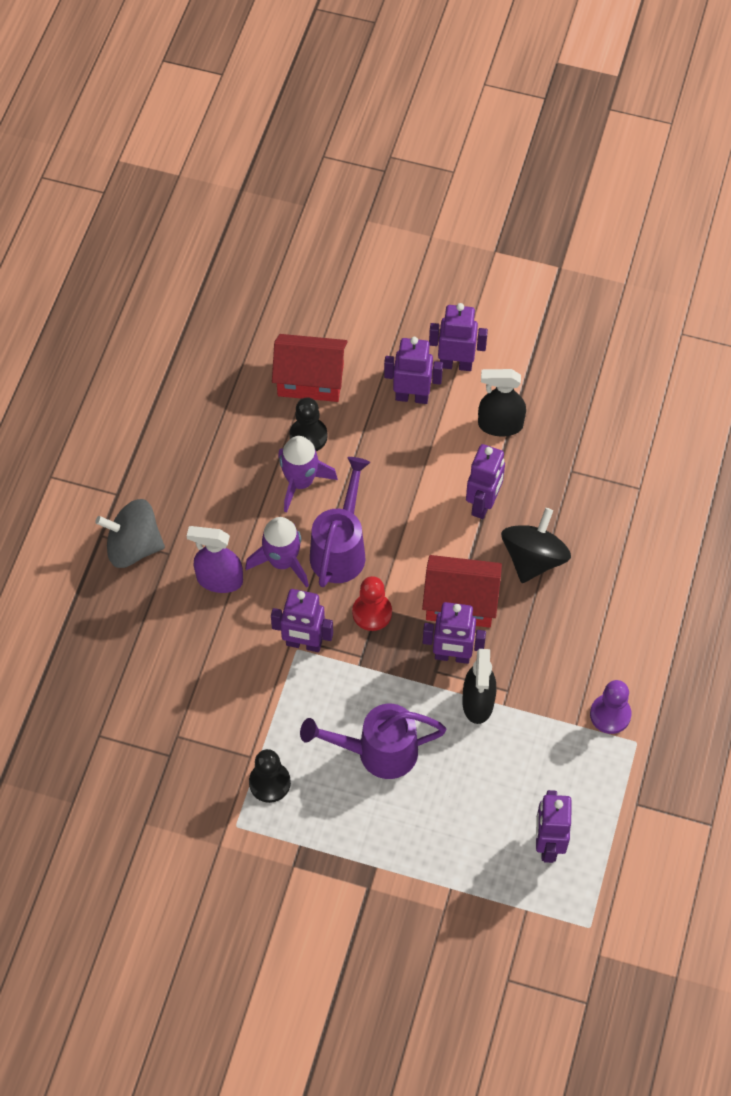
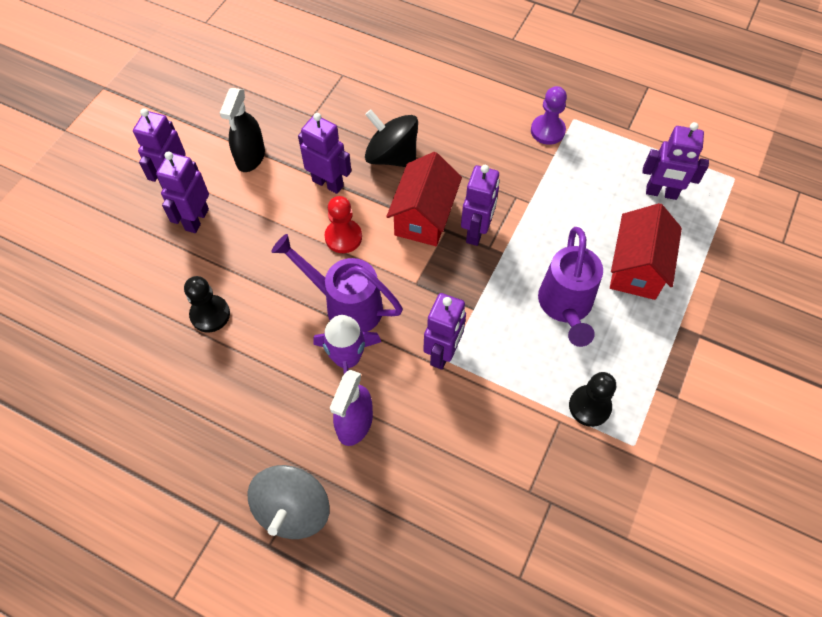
camera: 80 degrees left, 0 degrees up
red house [272,334,348,402] -> red house moved to [610,203,682,300]
purple rocket [278,436,338,513] -> none
red pawn [352,576,392,631] -> red pawn moved to [324,196,362,253]
black spray bottle [462,649,496,724] -> none

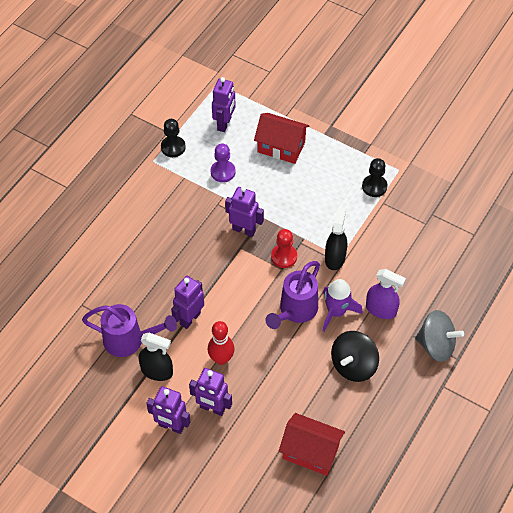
camera: 85 degrees left, 5 degrees down
black pawn [184,276,230,332] -> black pawn moved to [161,119,186,157]
red pawn [324,196,362,253] -> red pawn moved to [271,229,297,268]
black spinning top [365,109,418,167] -> black spinning top moved to [331,331,379,382]
red house [386,152,462,246] -> red house moved to [279,413,345,476]
purple robot [423,293,466,370] -> black spray bottle [325,207,347,270]
purple pawn [531,86,567,145] -> purple pawn moved to [211,144,236,182]
purple watering can [538,227,603,347] -> purple watering can moved to [82,304,177,357]
none -> red bowling pin [208,321,234,365]

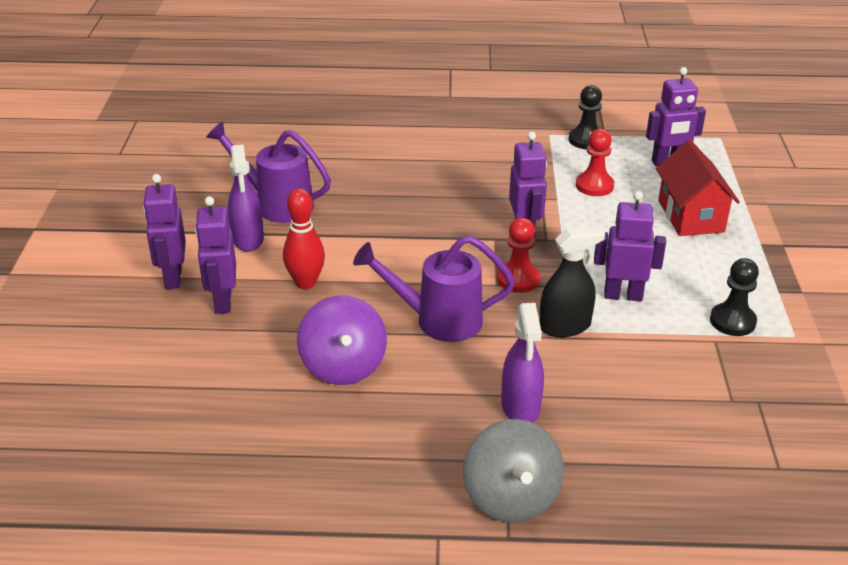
camera: 60 degrees right, 20 degrees down
purple watering can [82,304,177,357] -> purple watering can turned 135 degrees clockwise [206,121,331,223]
black spray bottle [139,333,173,381] -> purple spray bottle [228,145,264,252]
purple robot [171,276,204,329] -> purple robot moved to [594,191,666,301]
purple pawn [211,144,236,182] -> red pawn [576,129,614,196]
red house [279,413,345,476] -> none
purple rocket [323,279,363,332] -> none
black spinning top [331,331,379,382] -> none
none -> purple spinning top [297,295,387,385]

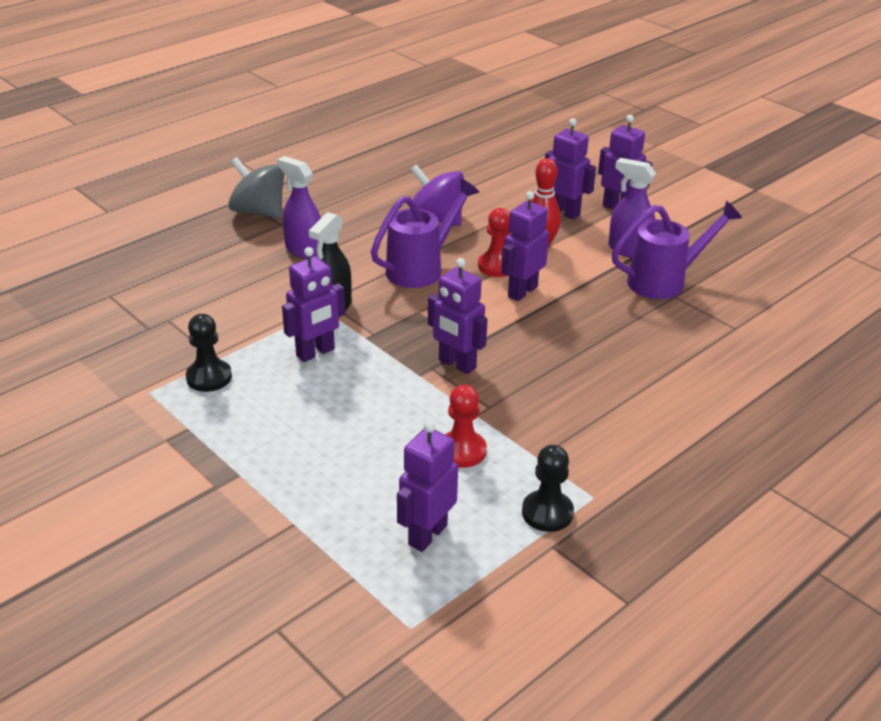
camera: 135 degrees right, 0 degrees up
red pawn [497,218,540,293] -> red pawn moved to [478,208,510,277]
red house [656,140,740,236] -> none
none -> purple robot [501,191,549,301]

